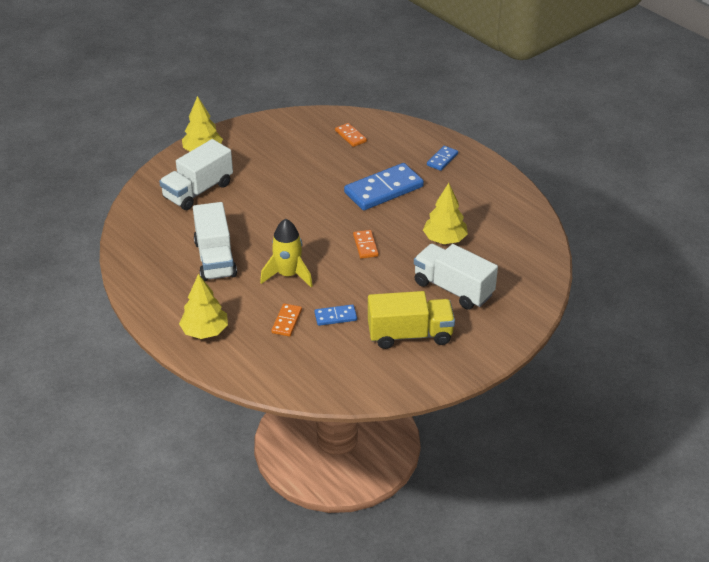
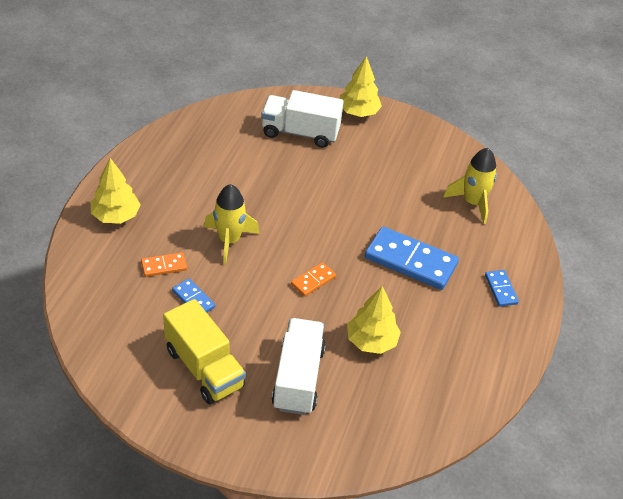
camera: 55 degrees right, 5 degrees up
white truck [193,202,237,281] -> none
orange domino [335,123,367,147] -> yellow rocket [443,148,497,224]
blue domino [427,146,458,171] -> blue domino turned 75 degrees clockwise [485,270,519,307]

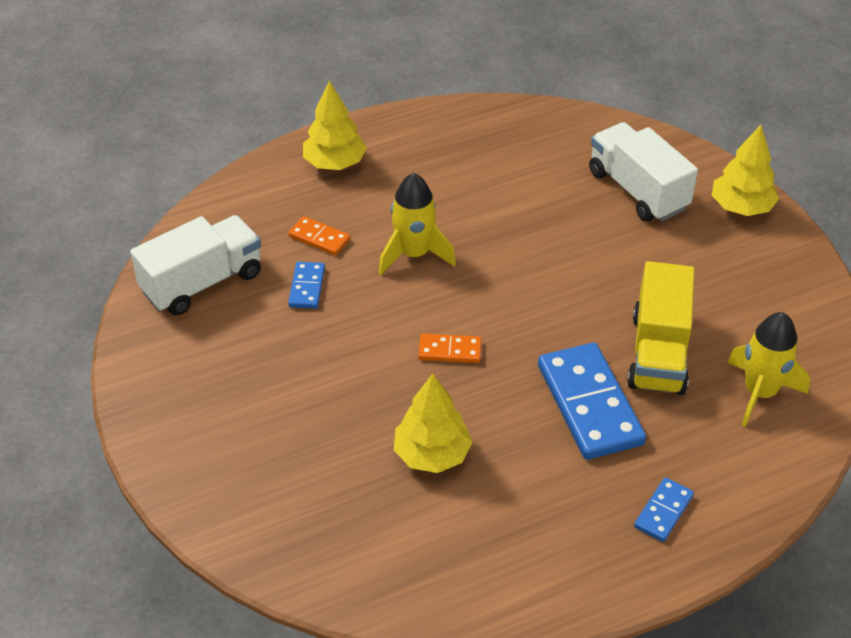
camera: 50 degrees right, 0 degrees up
yellow truck [163,299,246,404] -> yellow truck moved to [627,261,695,395]
white truck [272,318,326,415] -> white truck moved to [130,215,261,315]

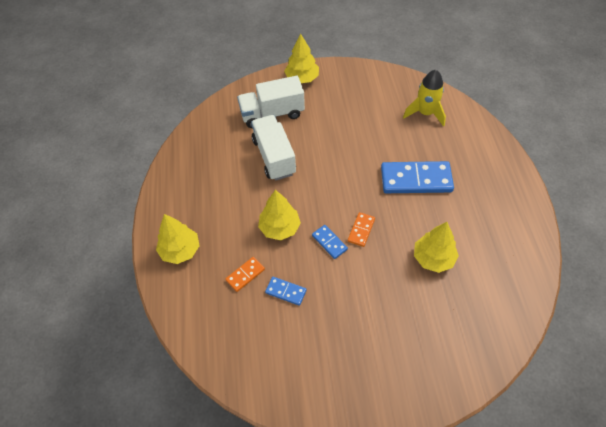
camera: 70 degrees left, 10 degrees up
white truck [130,215,261,315] -> white truck moved to [251,115,296,181]
yellow rocket [379,173,456,275] -> yellow tree [258,190,301,240]
yellow truck [627,261,695,395] -> none
blue domino [634,477,694,542] -> blue domino moved to [312,225,348,259]

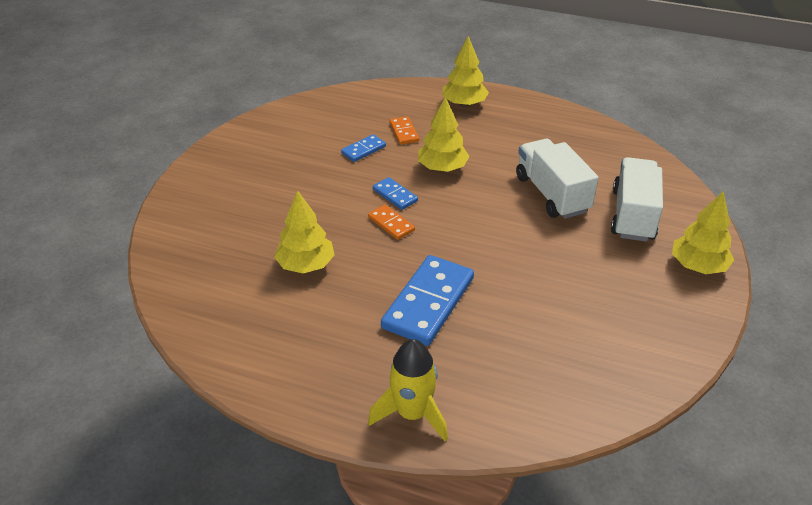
camera: 115 degrees right, 15 degrees down
white truck [251,115,296,181] -> white truck turned 120 degrees counterclockwise [516,139,599,219]
blue domino [312,225,348,259] -> blue domino turned 60 degrees clockwise [373,177,418,210]
yellow rocket [403,70,446,127] -> yellow rocket moved to [368,339,448,442]

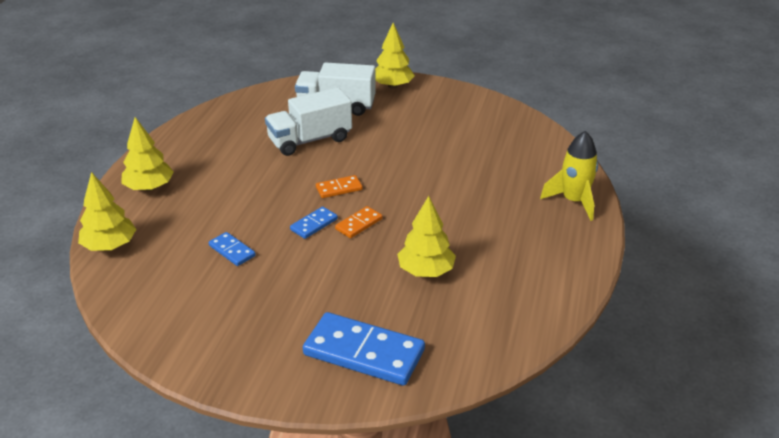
camera: 95 degrees left, 5 degrees down
blue domino [381,255,474,346] -> blue domino moved to [303,312,425,386]
orange domino [389,116,419,145] -> orange domino moved to [316,175,363,198]
yellow tree [418,97,470,172] -> yellow tree moved to [78,172,136,251]

